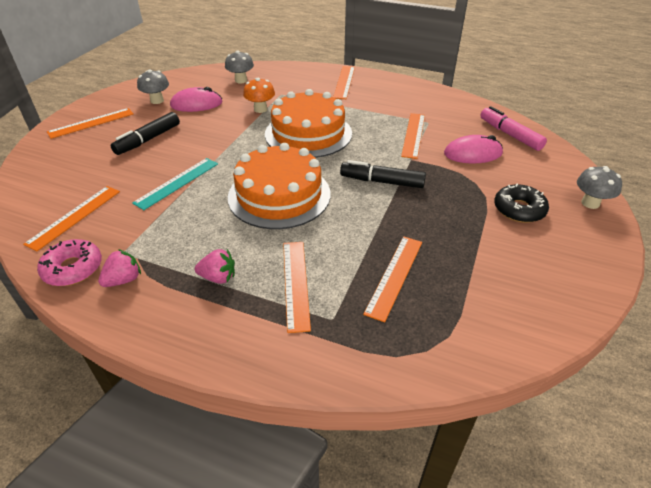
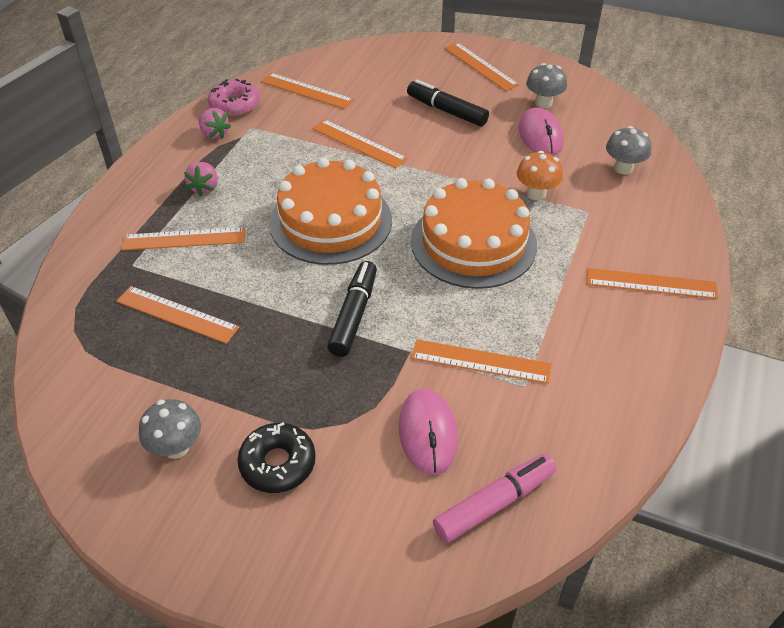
camera: 90 degrees right, 5 degrees up
turquoise ruler [132,158,218,210] -> orange ruler [312,119,408,169]
grey mushroom [577,166,622,209] -> grey mushroom moved to [139,399,201,459]

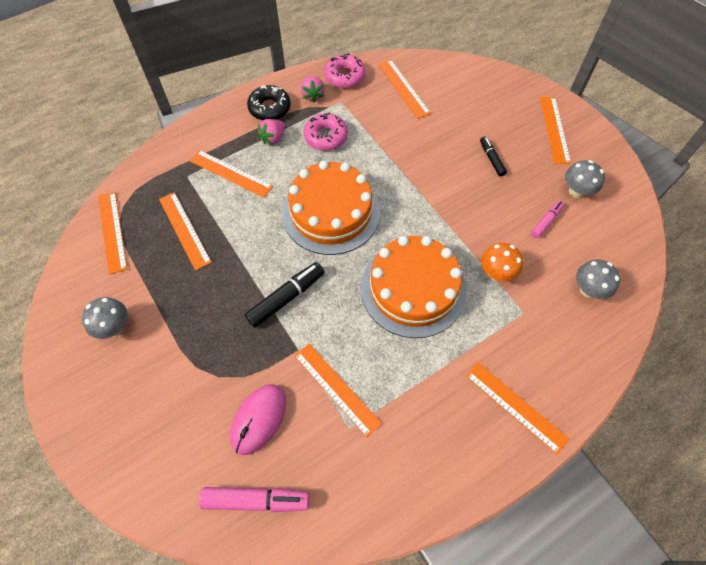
camera: 35 degrees right, 15 degrees up
black donut [237,422,316,493] -> black donut moved to [247,85,290,120]
orange ruler [312,119,408,169] -> orange ruler moved to [98,192,127,274]
black marker [407,80,489,127] -> black marker [480,137,507,177], size x0.59
pink mouse [519,108,564,156] -> pink marker [531,200,565,238]
none -> pink donut [304,113,348,151]

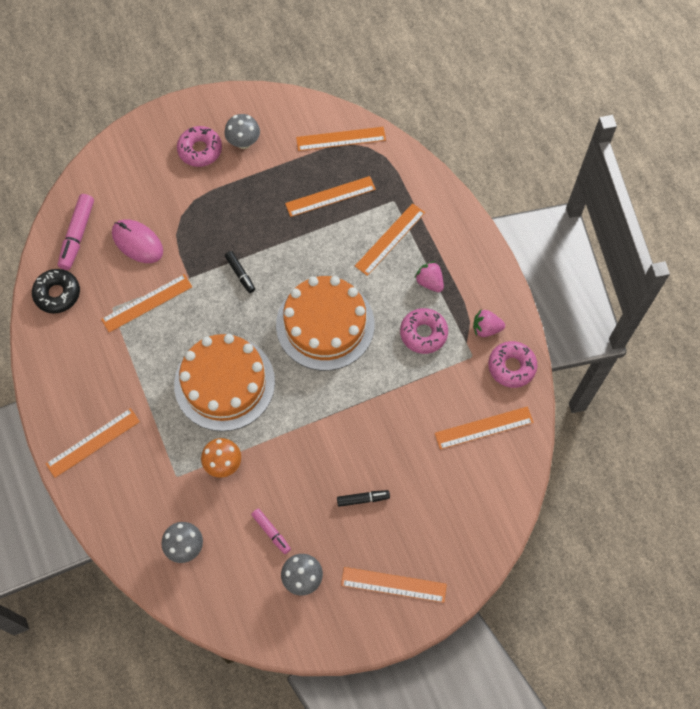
camera: 100 degrees right, 5 degrees up
black marker [244,262,324,328] -> black marker [225,251,255,293], size x0.59
black donut [247,85,290,120] -> black donut moved to [32,269,80,313]
none -> pink donut [177,126,222,167]

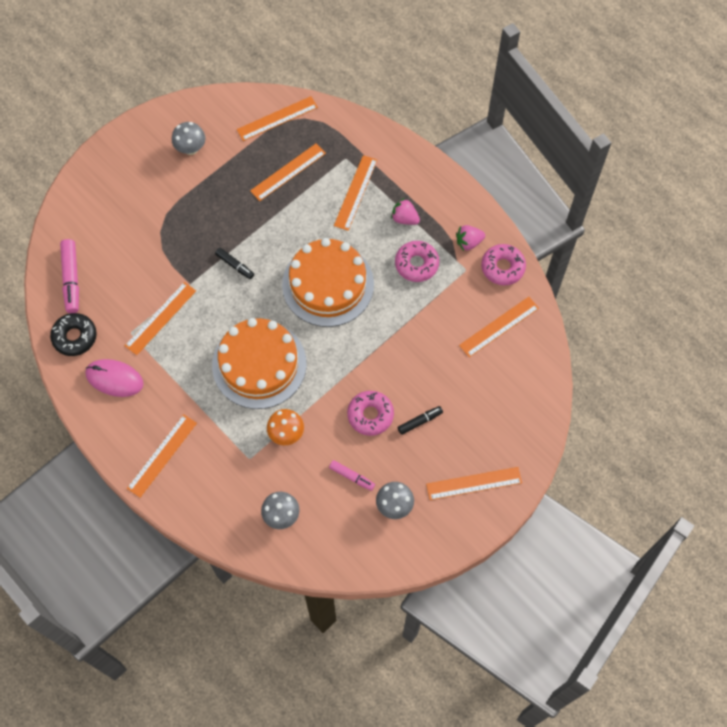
camera: 20 degrees left, 0 degrees up
pink mouse [112,219,163,263] -> pink mouse moved to [85,359,144,397]
pink donut [177,126,222,167] -> pink donut moved to [347,391,394,436]

